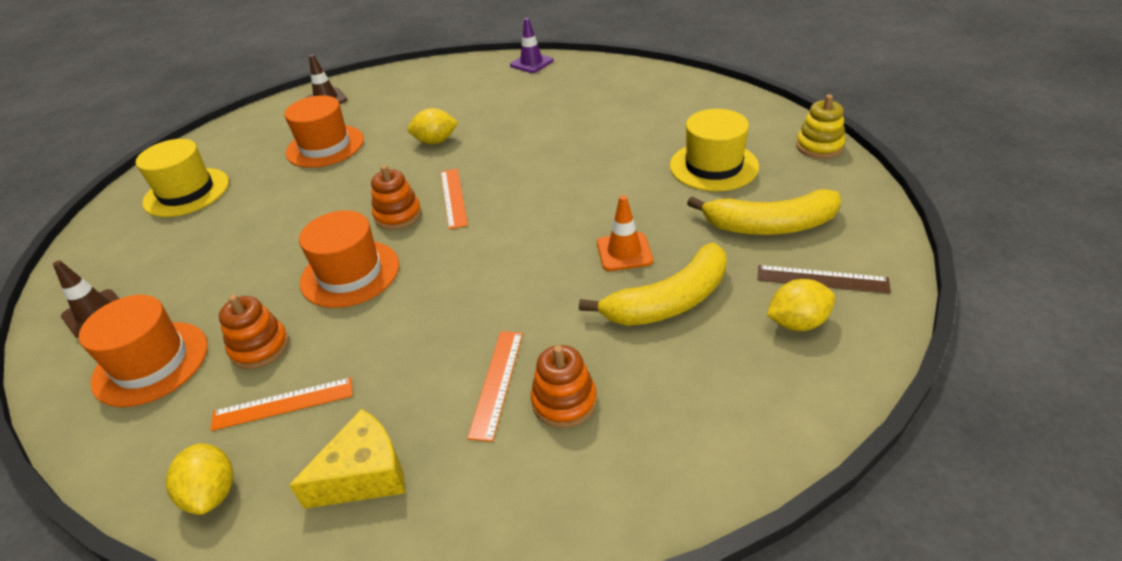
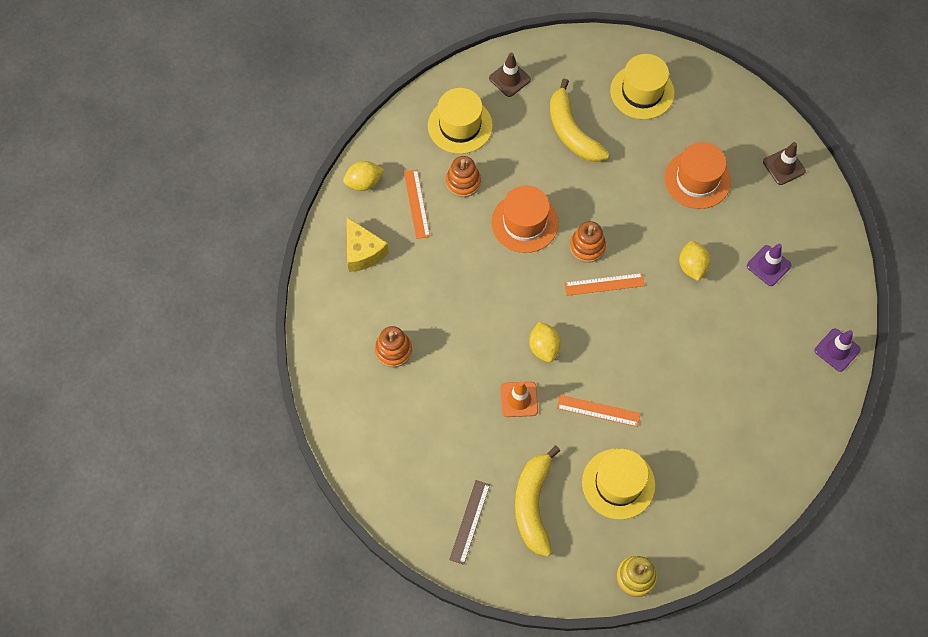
camera: 90 degrees right, 25 degrees up
orange hat [79,295,208,407] -> yellow hat [428,88,493,154]
orange ruler [467,331,523,442] -> orange ruler moved to [557,395,641,427]
yellow banana [579,243,727,326] -> yellow banana moved to [550,79,609,162]
yellow lemon [767,279,835,331] -> yellow lemon moved to [529,321,561,363]
none -> purple traffic cone [747,244,791,286]

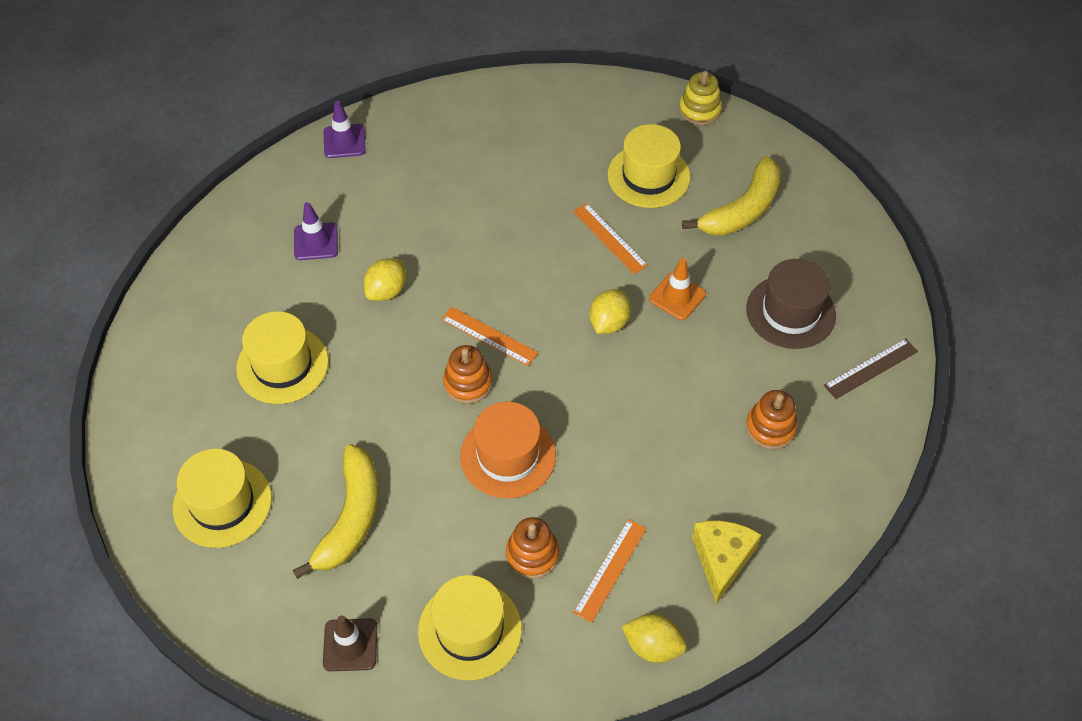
camera: 140 degrees left, 10 degrees down
brown ruler [449,480,490,565] -> brown ruler moved to [824,338,918,399]
orange hat [665,142,731,209] -> yellow hat [236,311,329,404]
brown traffic cone [763,142,806,185] -> none
none -> brown hat [746,259,836,349]

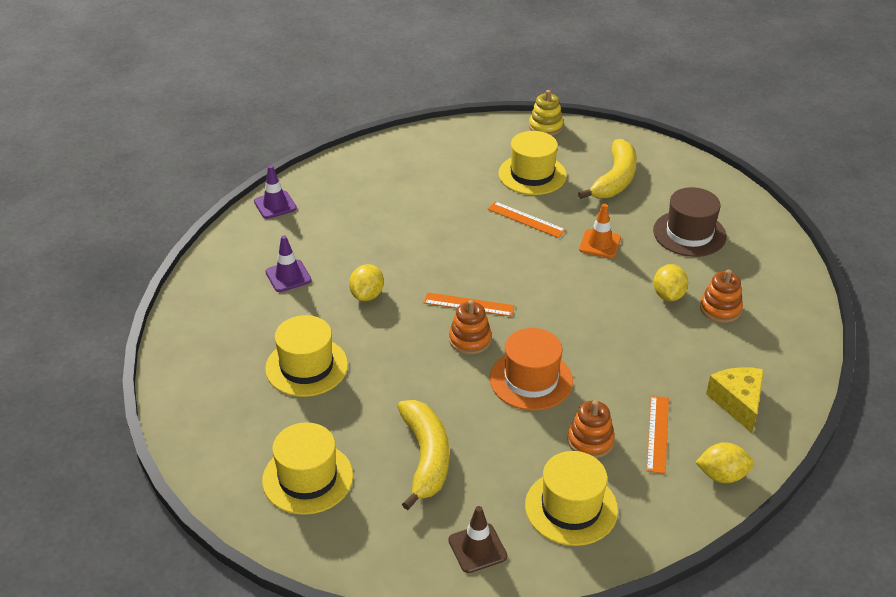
camera: 20 degrees left, 15 degrees down
yellow lemon [590,289,631,334] -> yellow lemon moved to [653,264,688,301]
brown ruler [824,338,918,399] -> none

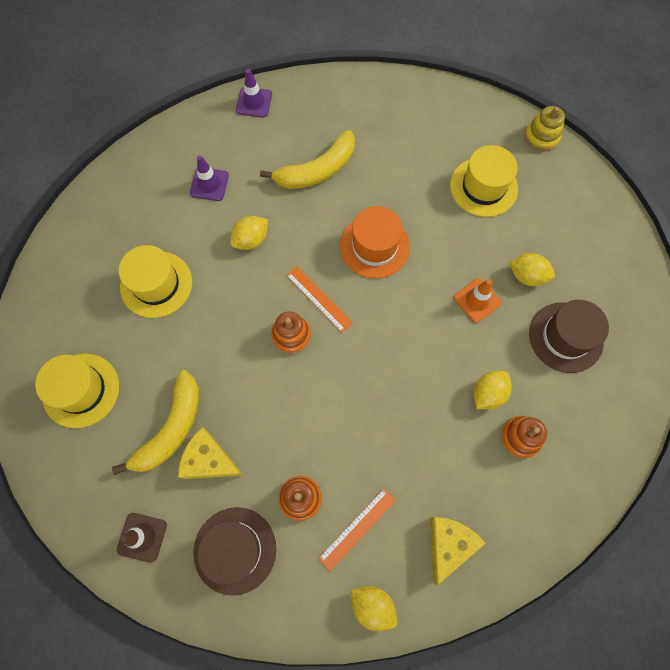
camera: 35 degrees right, 30 degrees up
orange ruler [488,201,566,238] -> none
orange hat [490,328,573,411] -> orange hat moved to [340,206,410,279]
yellow hat [525,451,618,546] -> brown hat [193,507,276,596]
yellow banana [578,139,637,199] -> yellow banana moved to [260,130,355,189]
none -> yellow cheese [178,427,244,479]
none -> yellow lemon [509,253,555,286]

